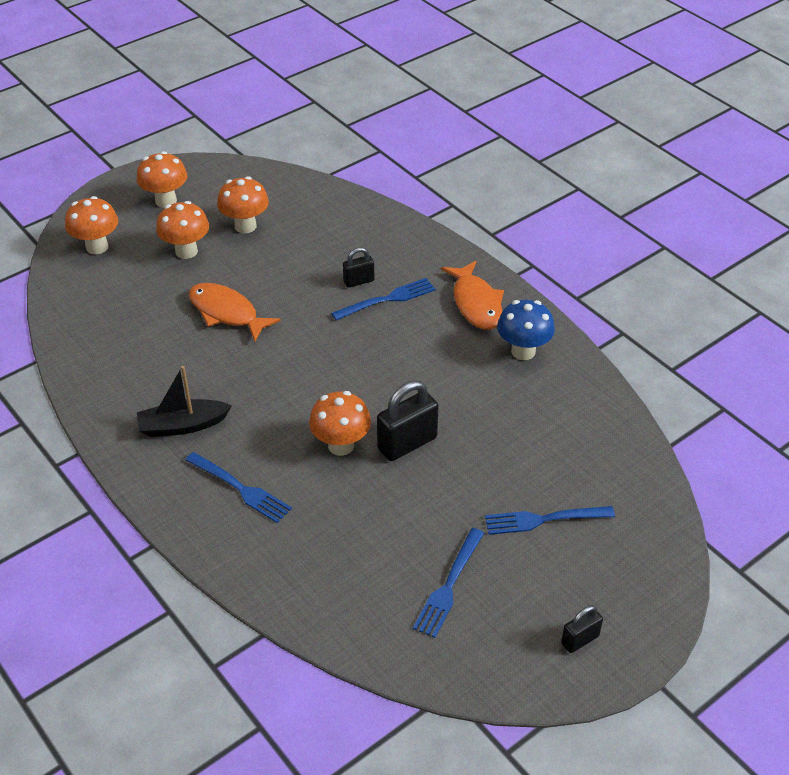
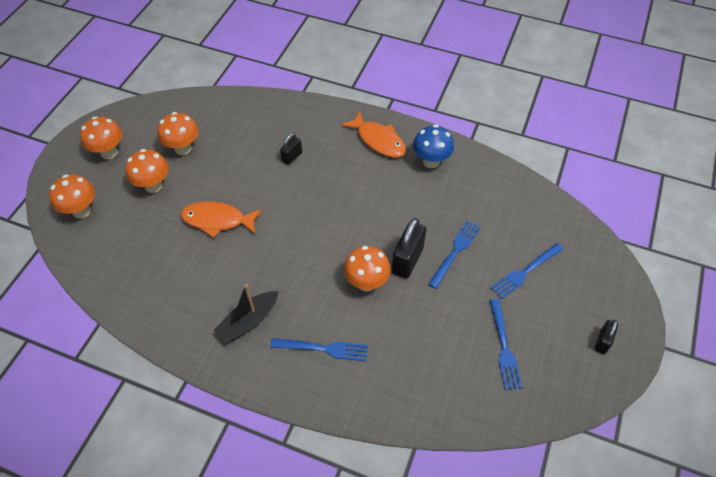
camera: 30 degrees left, 10 degrees up
blue fork [331,278,435,320] -> blue fork moved to [428,220,481,289]

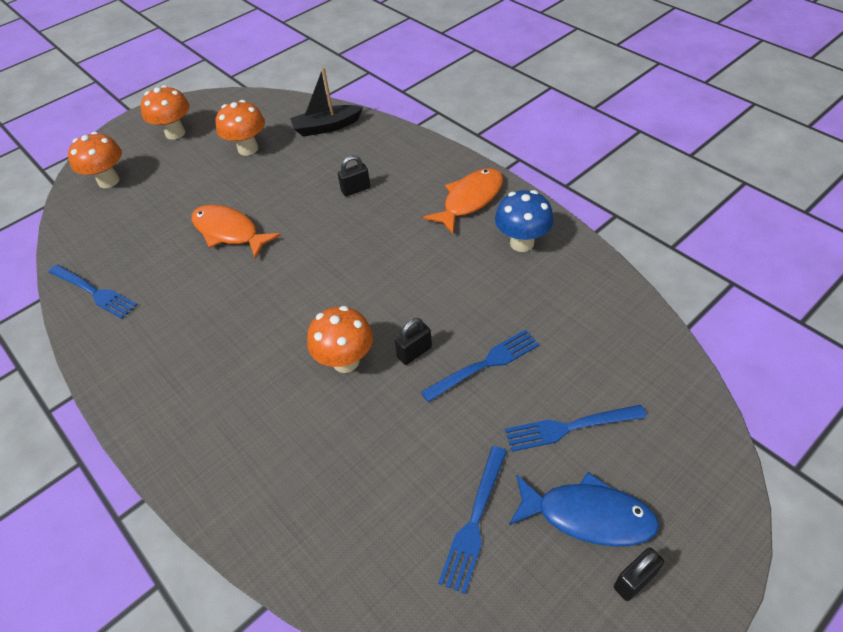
camera: 30 degrees right, 5 degrees down
orange mushroom [125,149,169,193] -> none
black boat [214,284,278,344] -> black boat moved to [290,67,363,137]
blue fork [271,338,368,361] -> blue fork moved to [49,265,137,319]
orange fish [341,111,406,158] -> orange fish turned 120 degrees counterclockwise [423,168,503,234]
black padlock [392,218,426,279] -> black padlock [395,318,432,365], size x0.57
none -> blue fish [509,472,659,547]

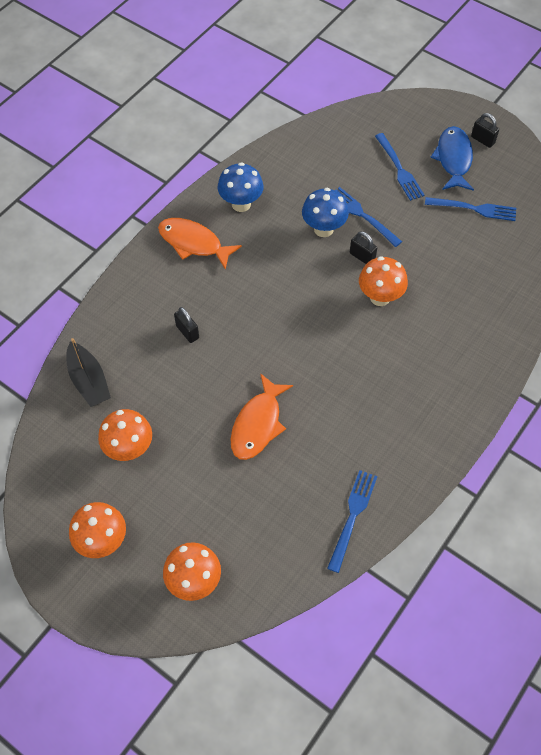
camera: 105 degrees left, 10 degrees up
none -> blue mushroom [302,188,349,237]

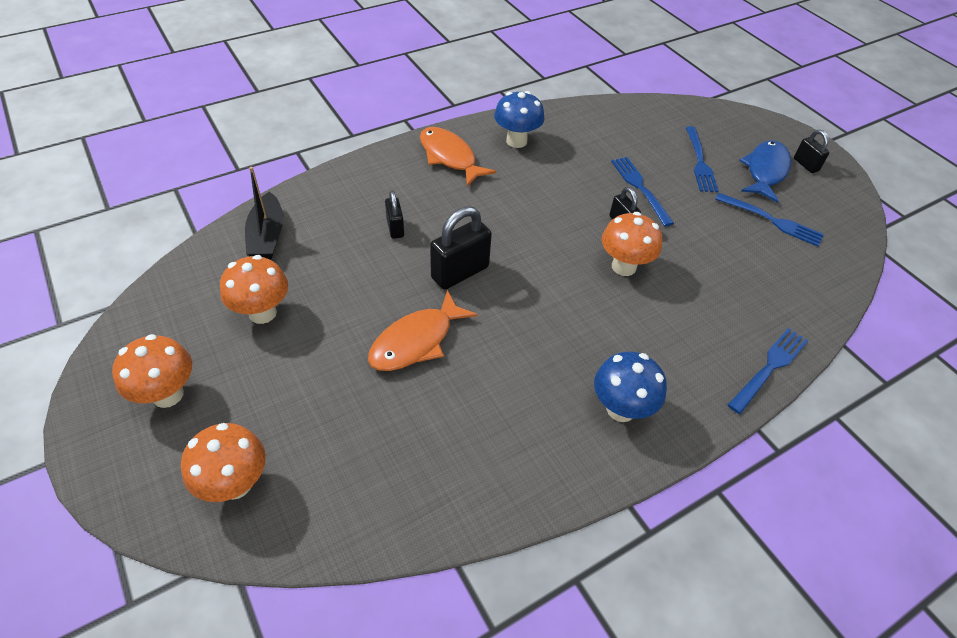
camera: 20 degrees right, 10 degrees down
blue mushroom [302,188,349,237] -> blue mushroom moved to [594,352,667,422]
blue fork [327,470,377,573] -> blue fork moved to [728,328,809,414]
none -> black padlock [430,206,492,290]

